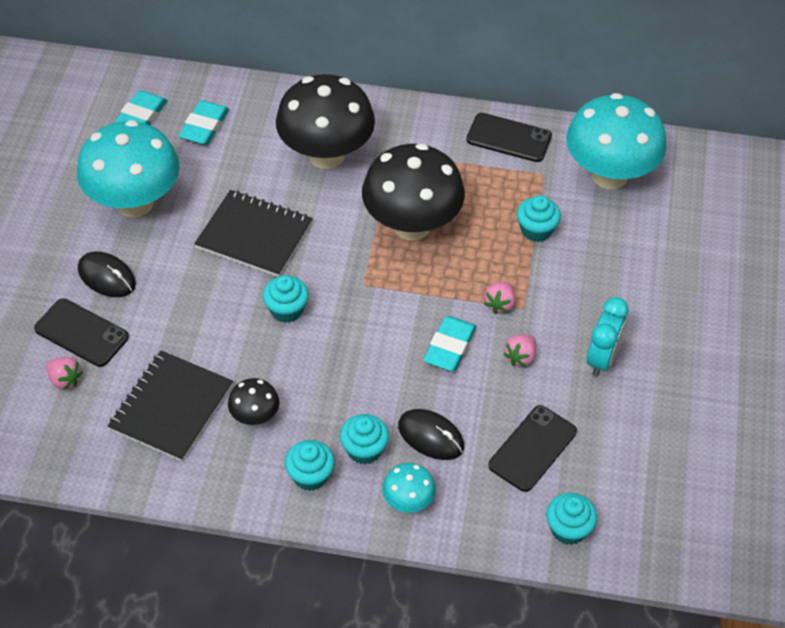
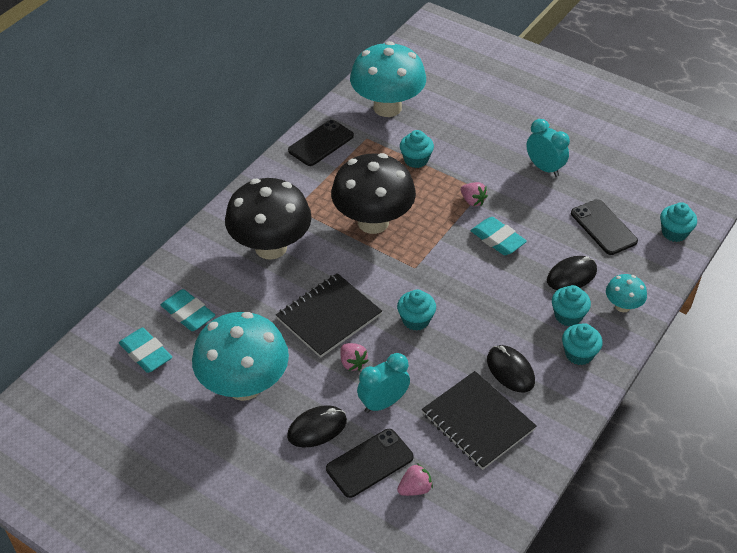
camera: 65 degrees left, 5 degrees down
black mushroom [228,378,279,425] -> black mouse [487,345,535,392]
pink strawberry [503,335,536,367] -> pink strawberry moved to [340,343,369,371]
none -> turquoise clock [357,353,410,413]

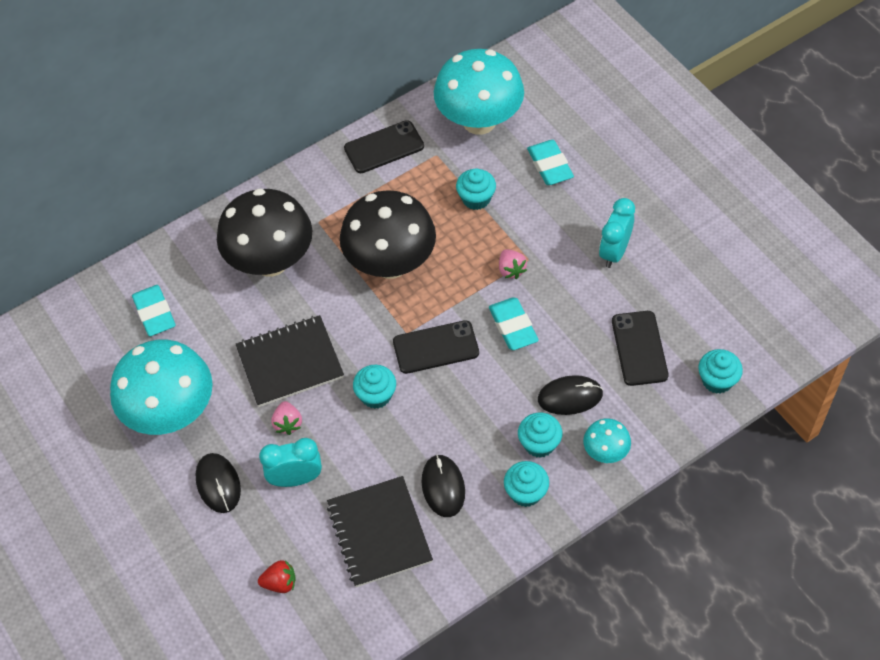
camera: 25 degrees right, 10 degrees up
turquoise eraser [119,328,172,373] -> turquoise eraser moved to [527,140,574,185]
black mouse [287,405,347,447] -> black mouse turned 75 degrees clockwise [196,453,241,513]
black phone [326,429,413,498] -> black phone moved to [393,320,479,374]
pink strawberry [397,463,433,496] -> red strawberry [258,560,296,593]
turquoise clock [526,119,570,177] -> turquoise clock turned 135 degrees counterclockwise [599,198,635,268]

